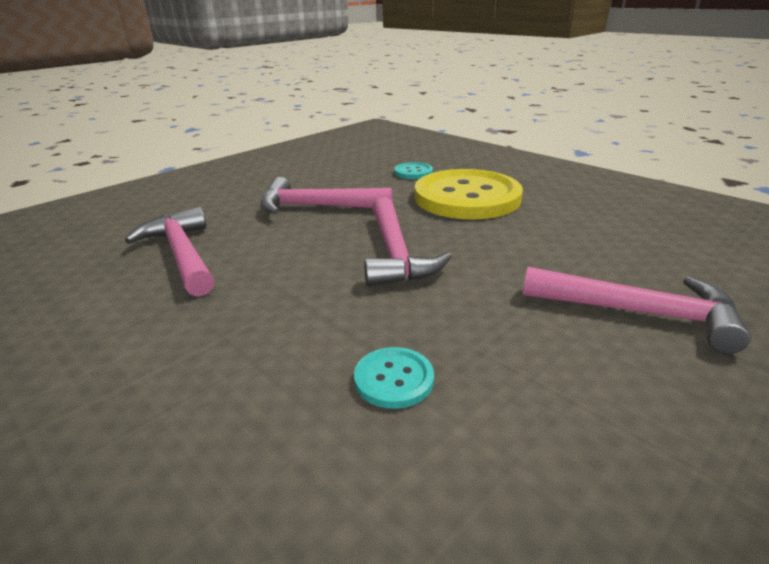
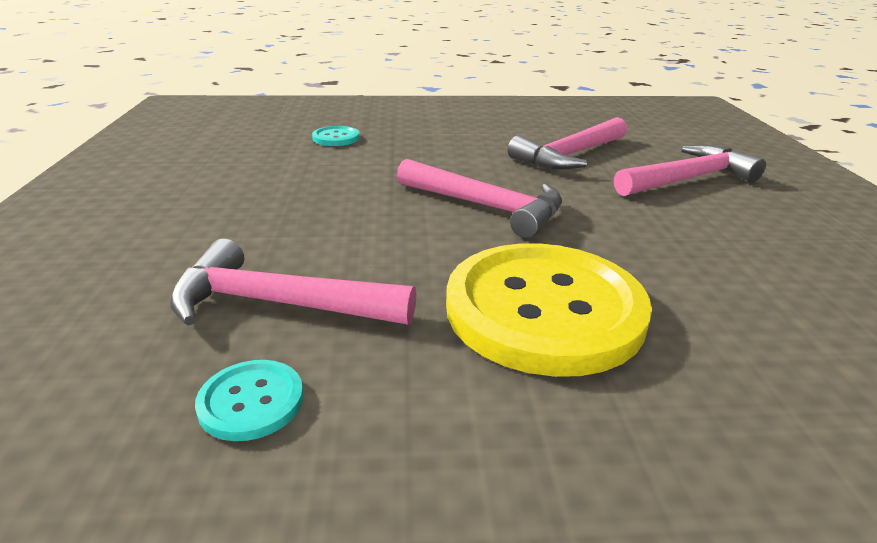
camera: 50 degrees left, 0 degrees up
pink hammer [261,177,392,214] -> pink hammer moved to [508,117,627,170]
turquoise button [354,347,434,409] -> turquoise button moved to [195,360,304,441]
yellow button [414,169,523,220] -> yellow button moved to [446,243,652,377]

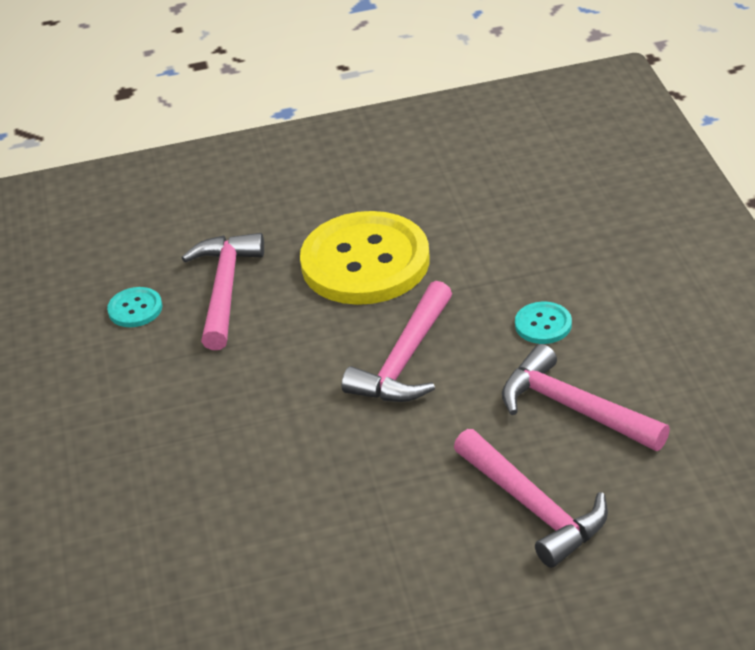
camera: 85 degrees right, 10 degrees up
turquoise button [312,126,360,146] -> turquoise button moved to [515,302,572,344]
yellow button [446,243,652,377] -> yellow button moved to [300,211,430,305]

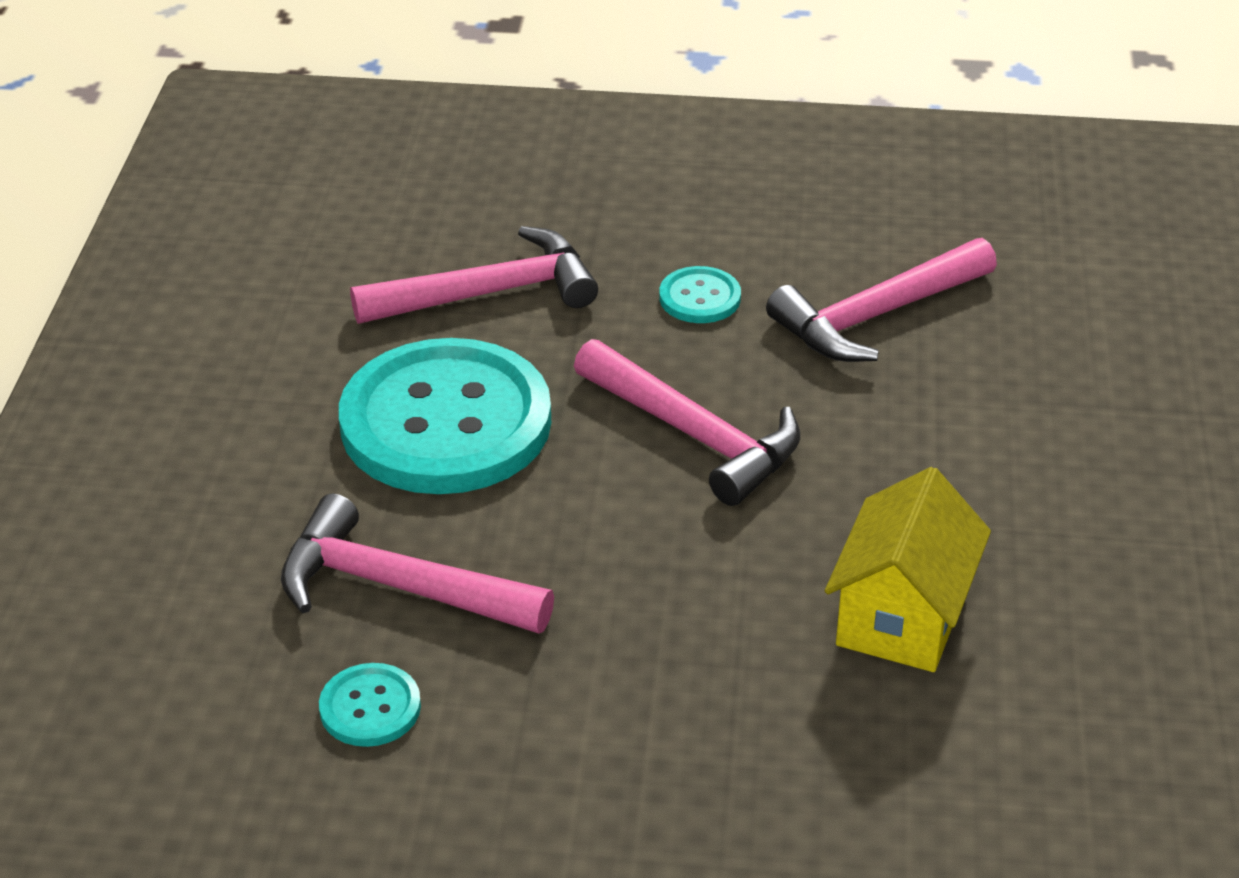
camera: 75 degrees left, 0 degrees up
yellow button [300,211,430,305] -> turquoise button [339,338,551,494]
pink hammer [454,429,608,568] -> pink hammer moved to [350,226,598,324]
none -> yellow house [825,467,991,672]

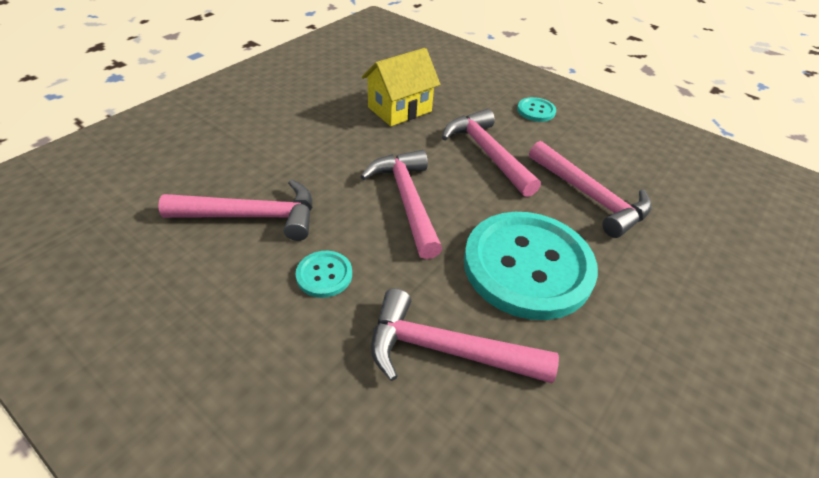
camera: 150 degrees left, 5 degrees up
turquoise button [319,663,421,747] -> turquoise button moved to [517,97,556,122]
none -> pink hammer [442,109,541,197]

